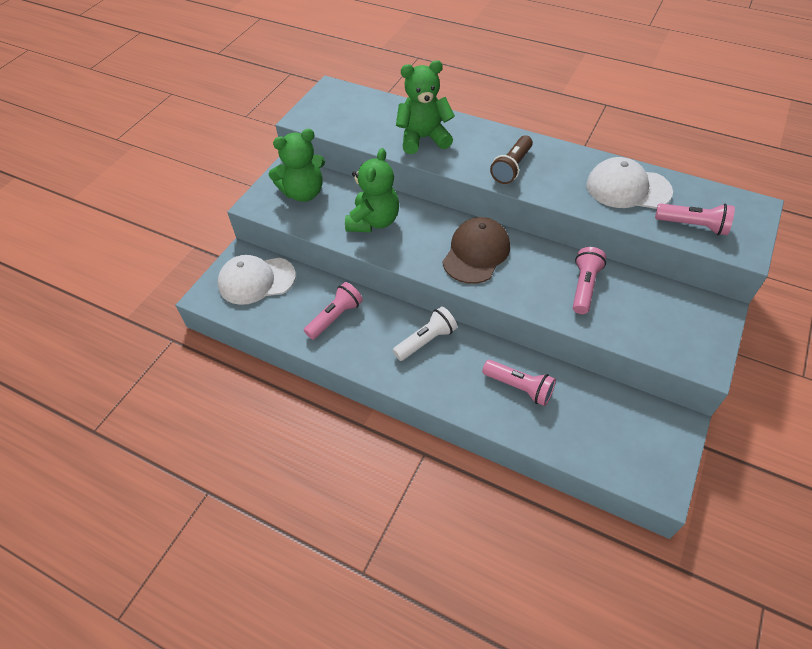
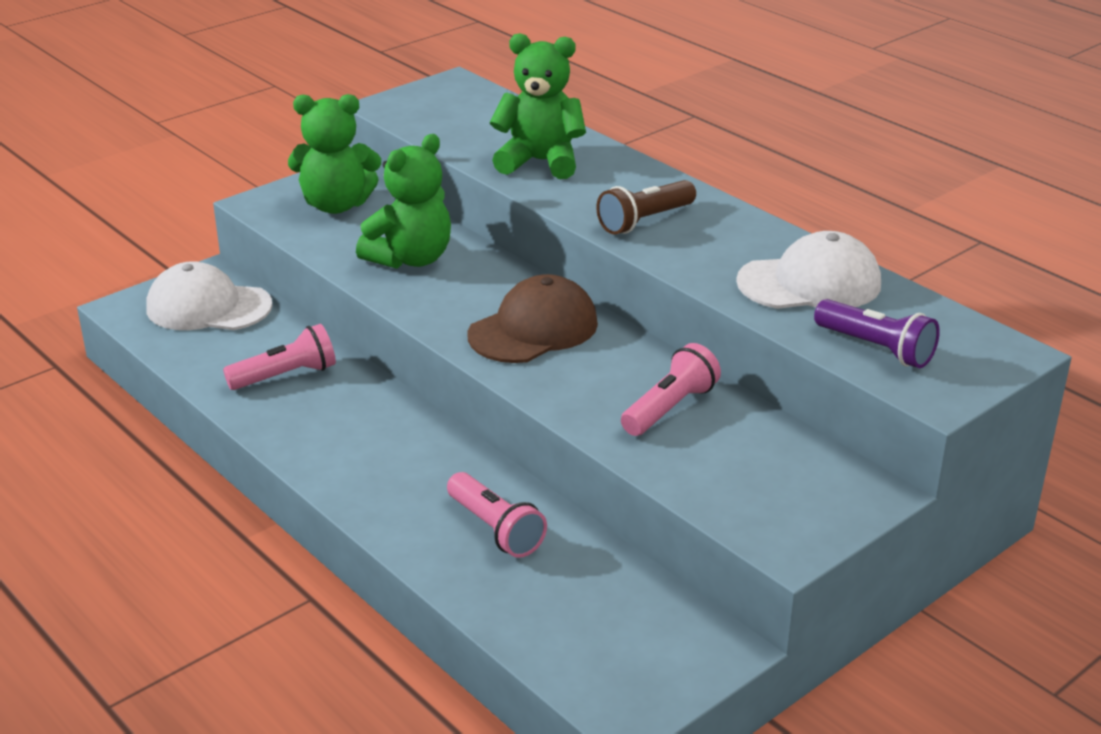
camera: 20 degrees right, 20 degrees down
white flashlight [393,306,457,361] -> none
white cap [586,157,673,209] -> white cap turned 135 degrees clockwise [736,231,881,309]
pink flashlight [655,203,735,235] -> purple flashlight [814,299,940,368]

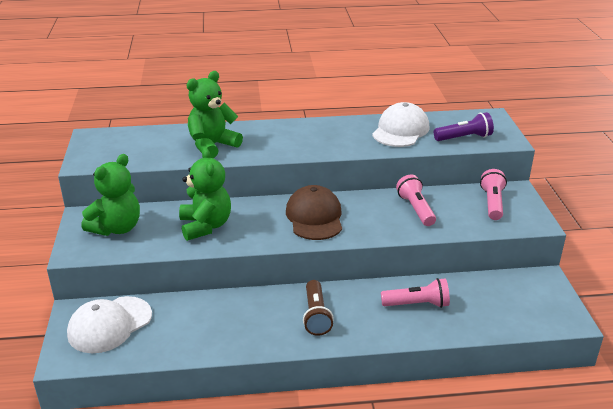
camera: 55 degrees left, 0 degrees up
pink flashlight [223,324,336,390] -> pink flashlight moved to [480,169,507,220]
brown flashlight [596,180,696,235] -> brown flashlight moved to [303,280,334,336]

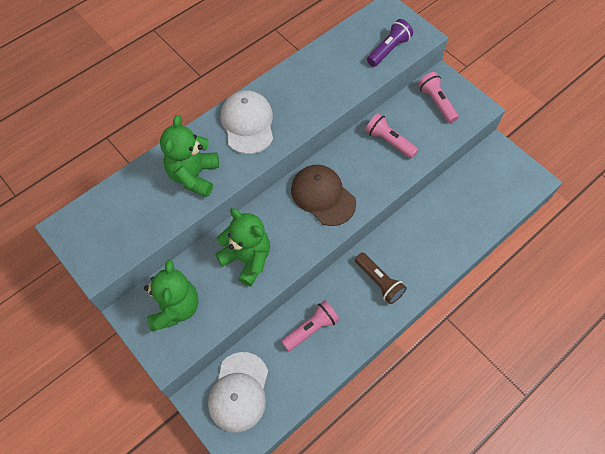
camera: 35 degrees left, 30 degrees up
white cap [372,102,430,147] -> white cap moved to [221,90,273,154]
pink flashlight [381,278,450,308] -> pink flashlight moved to [281,300,339,351]

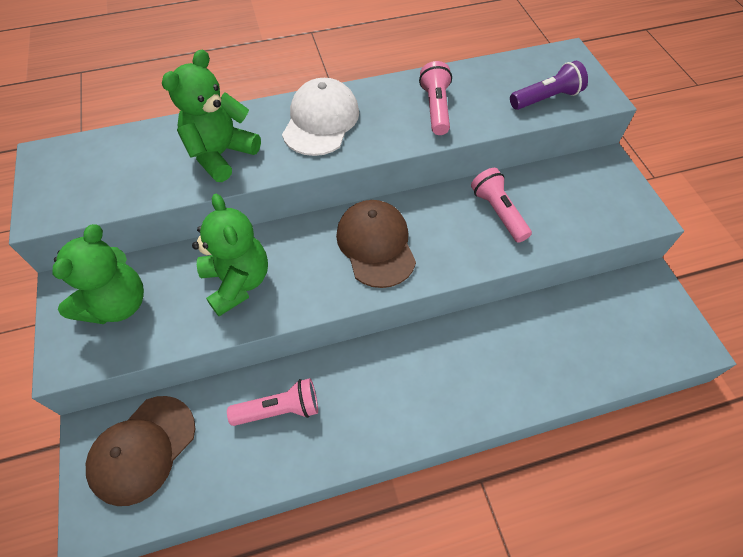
camera: 25 degrees right, 5 degrees down
white cap [208,352,268,433] -> brown cap [86,396,195,506]
brown flashlight [355,253,407,304] -> none
pink flashlight [418,72,459,123] -> pink flashlight moved to [419,61,452,135]

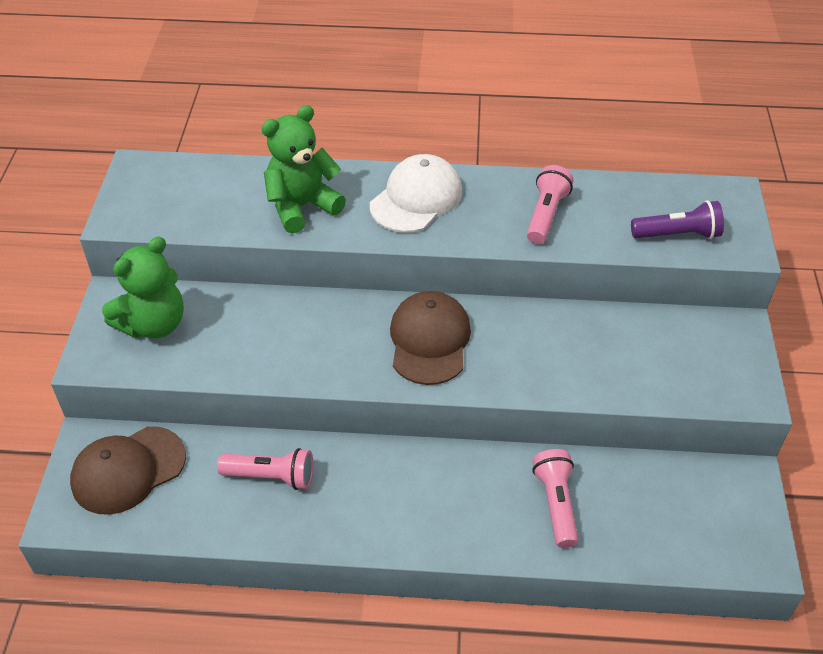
camera: 20 degrees right, 10 degrees down
green teddy bear [192,194,268,316] -> none
pink flashlight [471,168,532,243] -> pink flashlight moved to [532,449,578,548]

